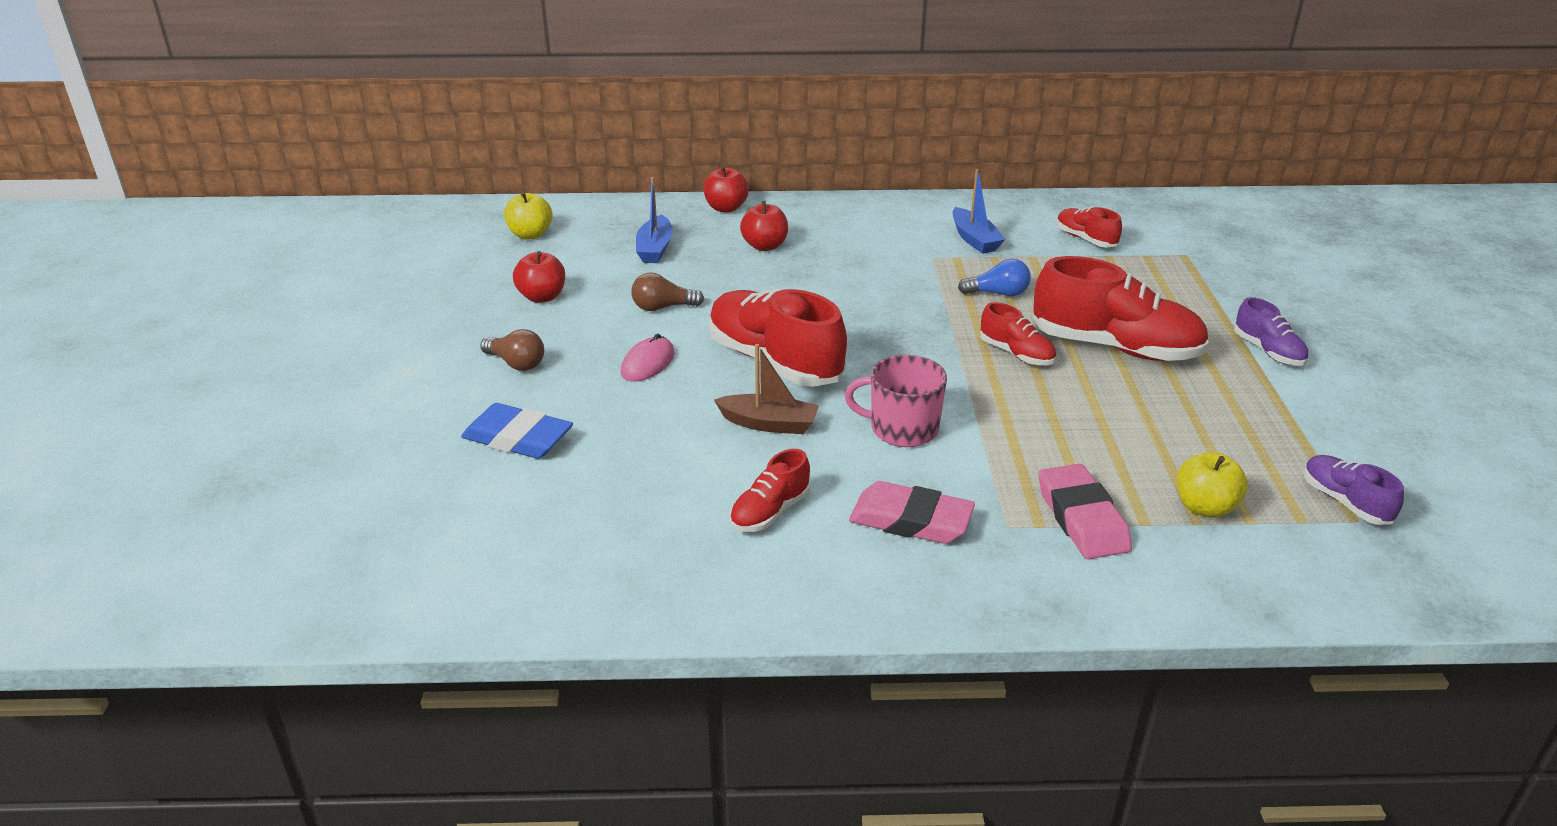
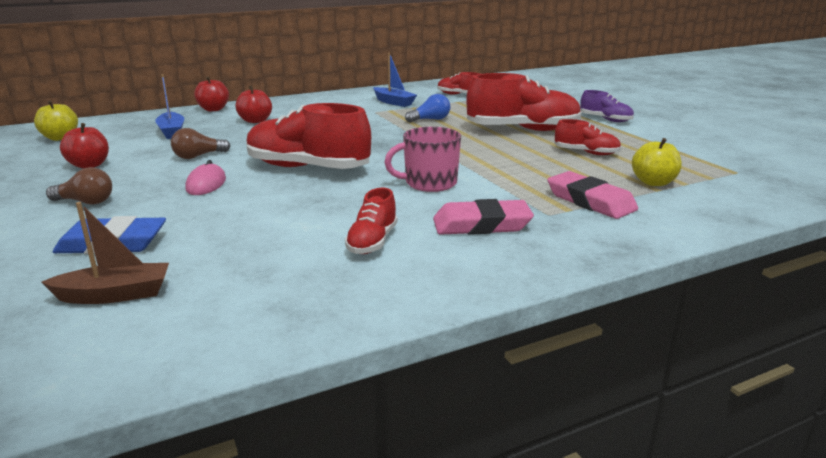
camera: 25 degrees left, 10 degrees down
brown boat [714,344,819,434] -> brown boat moved to [41,202,169,304]
red shoe [980,302,1056,365] -> red shoe moved to [555,119,621,155]
purple shoe [1304,455,1404,525] -> none

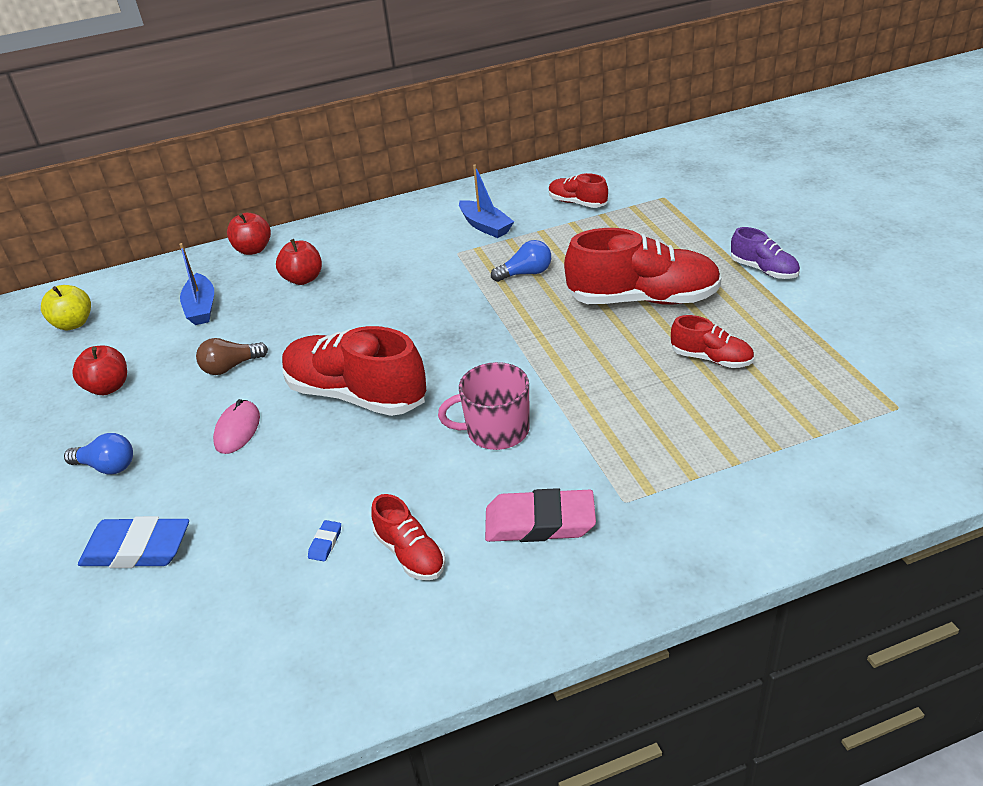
camera: 10 degrees right, 15 degrees up
brown boat [41,202,169,304] -> none
brown light bulb [46,167,112,205] -> blue light bulb [64,433,133,474]
red shoe [345,188,398,254] -> red shoe turned 60 degrees counterclockwise [371,494,446,580]
pink eraser [547,171,638,219] -> none
yellow apple [632,138,682,186] -> none
none -> blue eraser [308,520,341,561]

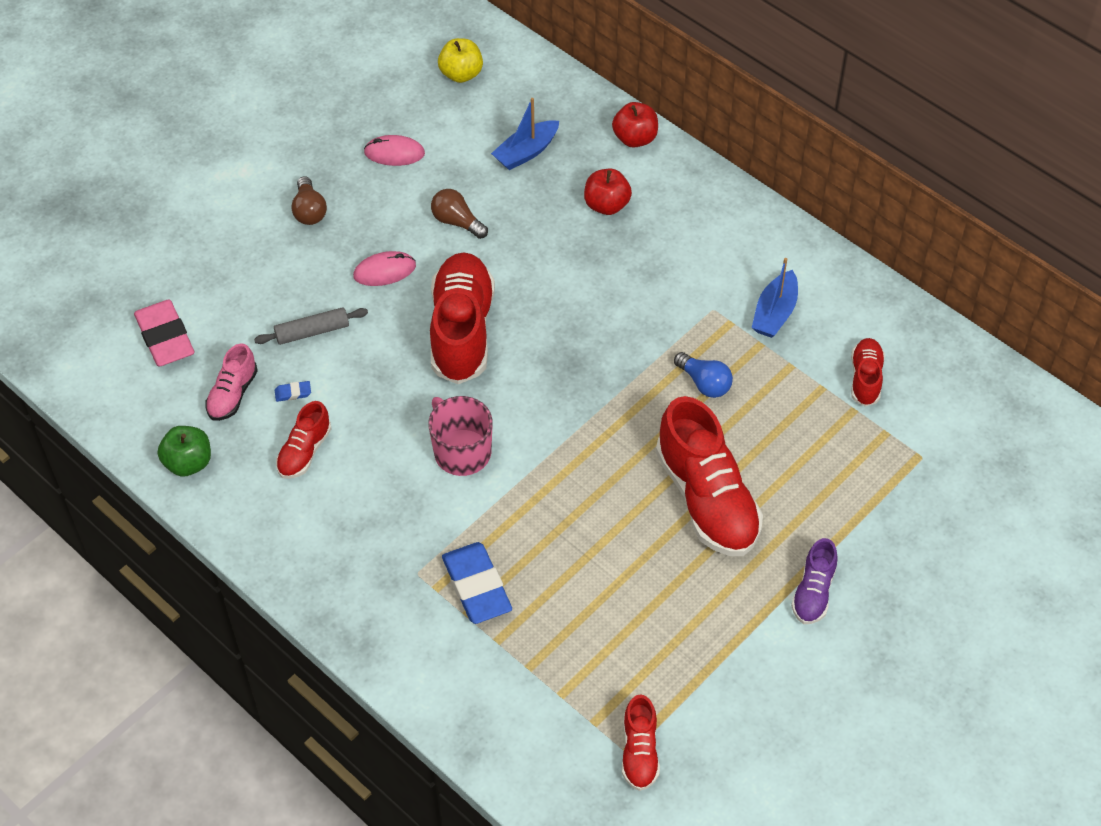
camera: 60 degrees right, 15 degrees up
blue light bulb [64,433,133,474] -> brown light bulb [291,176,327,225]
red apple [72,345,127,395] -> pink mouse [364,135,425,166]
blue eraser [78,516,189,568] -> blue eraser moved to [442,542,512,624]
pink eraser [485,488,596,542] -> pink eraser moved to [134,299,195,366]
red shoe [671,315,754,368] -> red shoe moved to [622,694,660,791]
none -> green apple [158,426,211,477]
none -> pink shoe [205,343,258,421]
none -> grey rolling pin [254,307,368,345]

